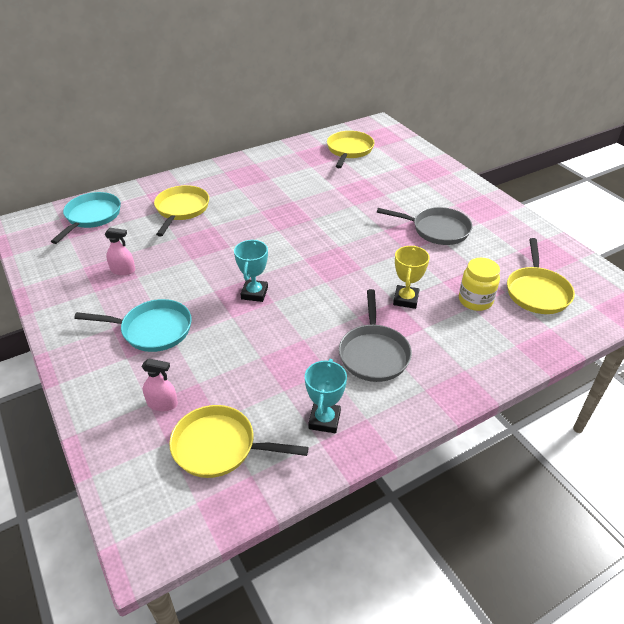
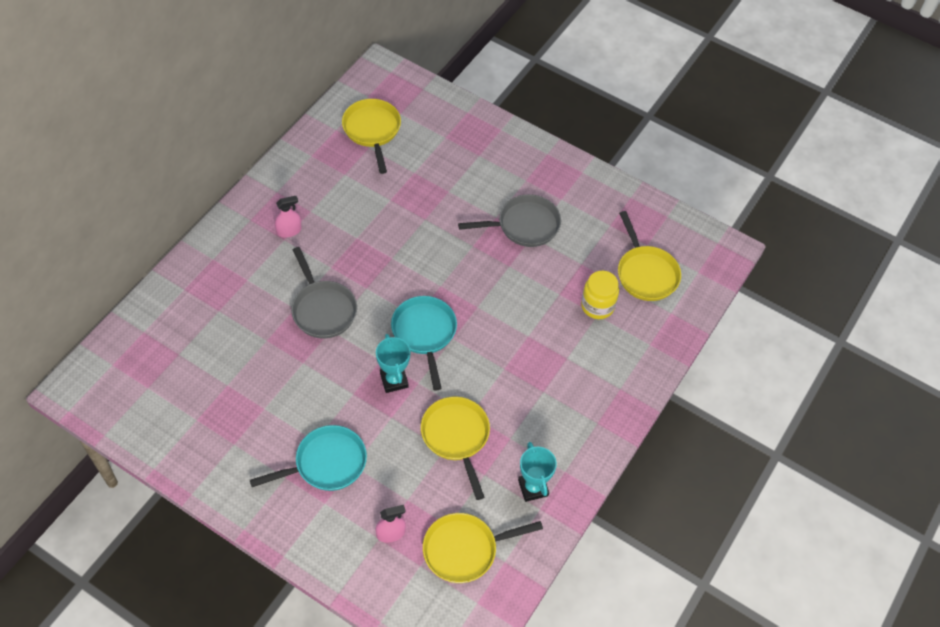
camera: 30 degrees left, 15 degrees up
turquoise pan [51,192,121,244] -> turquoise pan moved to [391,296,457,391]
pink spray bottle [104,228,135,275] -> pink spray bottle moved to [275,196,302,238]
yellow pan [154,185,209,236] -> yellow pan moved to [421,397,490,500]
grey pan [339,289,412,382] -> grey pan moved to [291,247,357,338]
yellow trophy [393,246,430,309] -> none

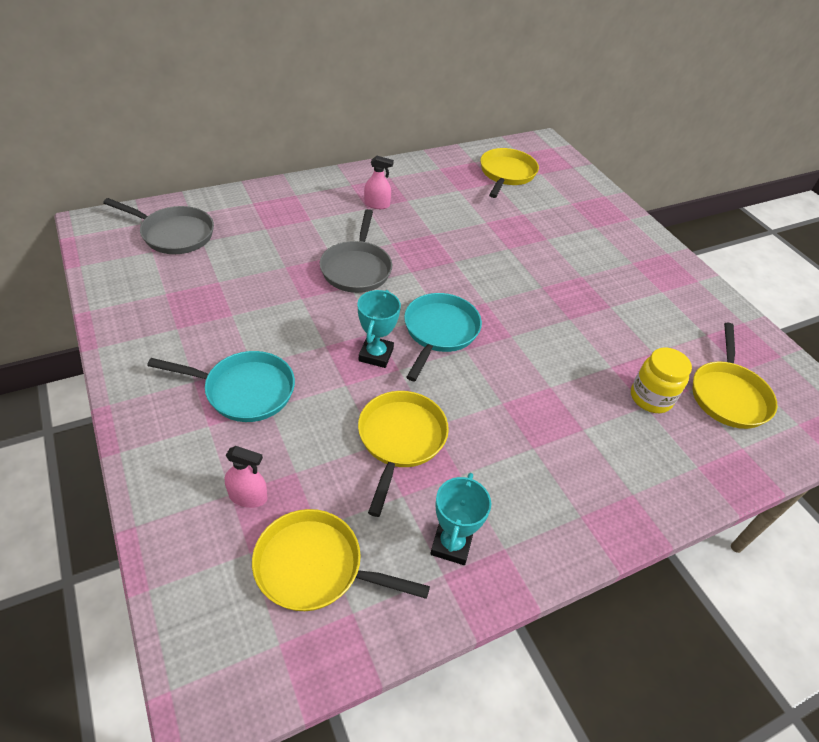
camera: 30 degrees right, 10 degrees down
grey pan [458,194,561,247] -> grey pan moved to [103,198,214,254]

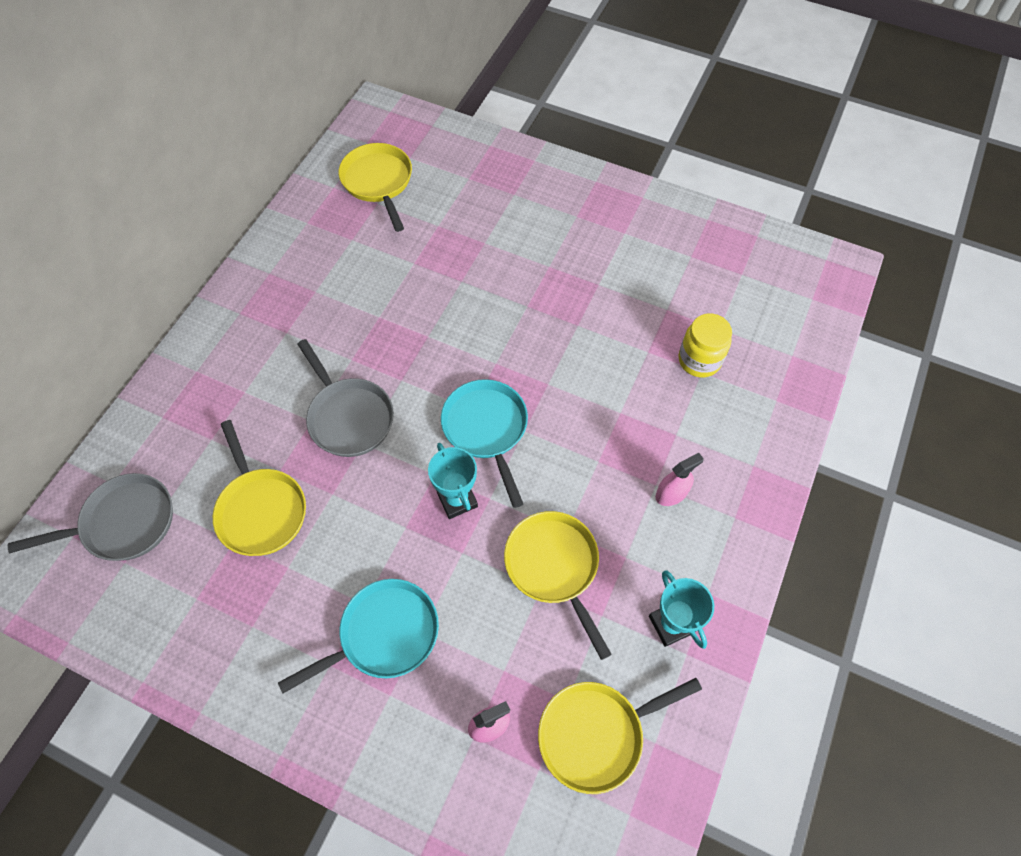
camera: 35 degrees left, 15 degrees up
pink spray bottle [364,156,394,209] -> pink spray bottle moved to [656,453,704,506]
yellow pan [692,323,778,429] -> yellow pan moved to [213,420,306,556]

